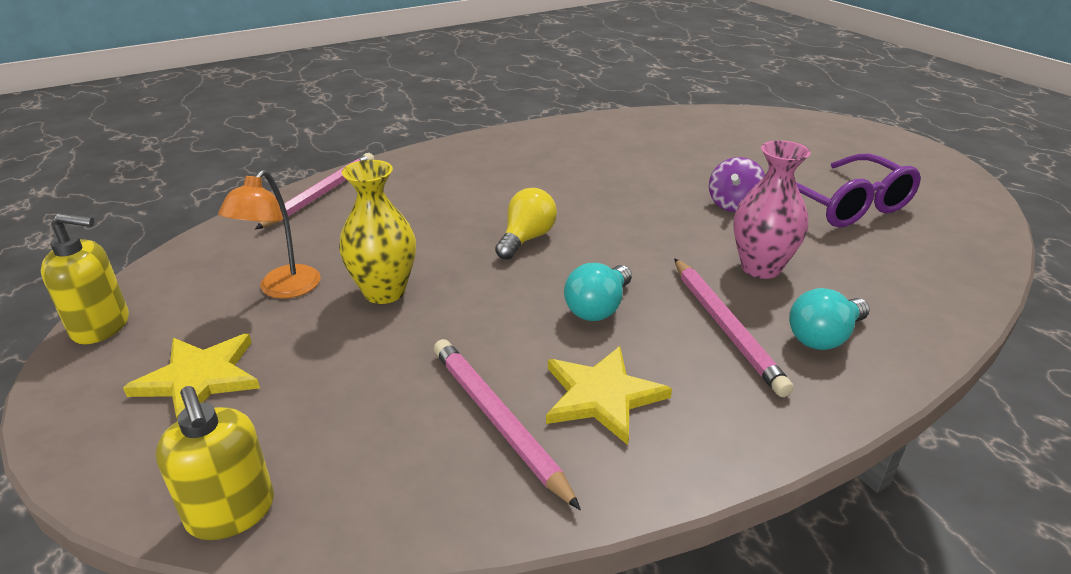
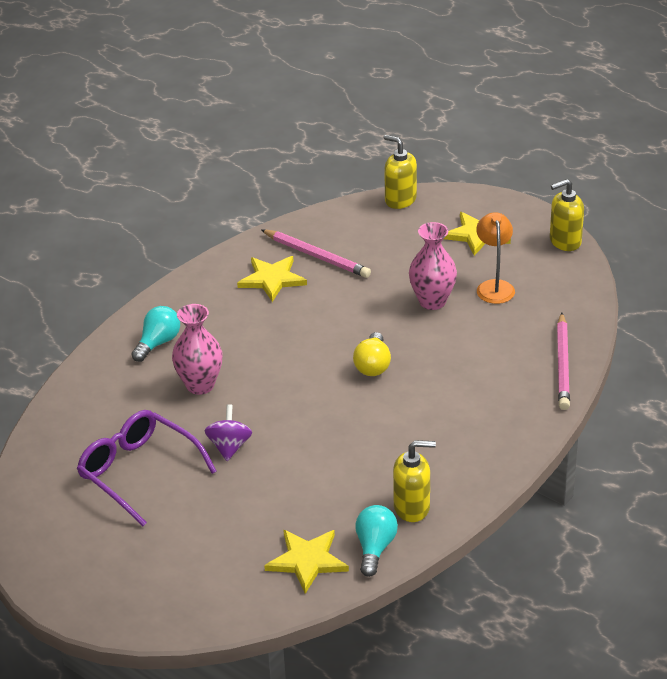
camera: 160 degrees right, 5 degrees up
yellow vase [339,160,416,304] -> pink vase [409,222,457,310]
turquoise light bulb [564,263,632,321] -> turquoise light bulb moved to [355,505,398,577]
pink pencil [674,258,794,397] -> none
none -> yellow star [264,530,349,594]
none -> yellow soap dispenser [393,440,436,522]

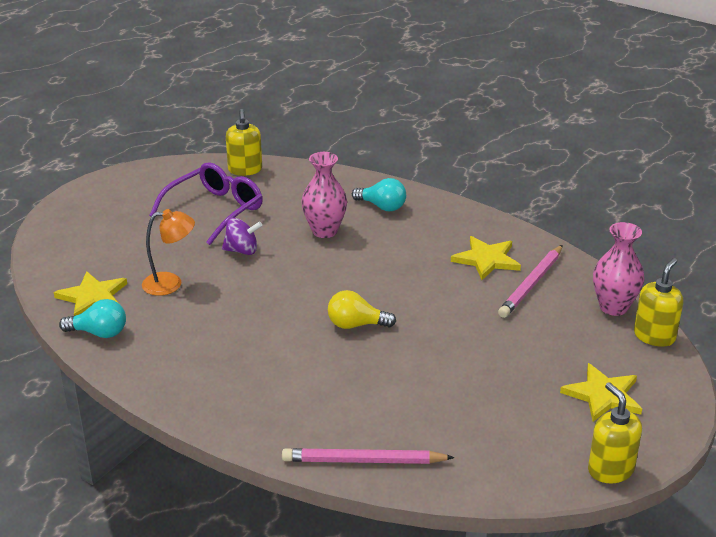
camera: 85 degrees right, 5 degrees down
yellow soap dispenser [393,440,436,522] -> yellow soap dispenser moved to [226,109,262,176]
pink vase [409,222,457,310] -> pink vase moved to [593,222,644,316]
orange lamp [476,212,515,304] -> orange lamp moved to [142,209,195,296]

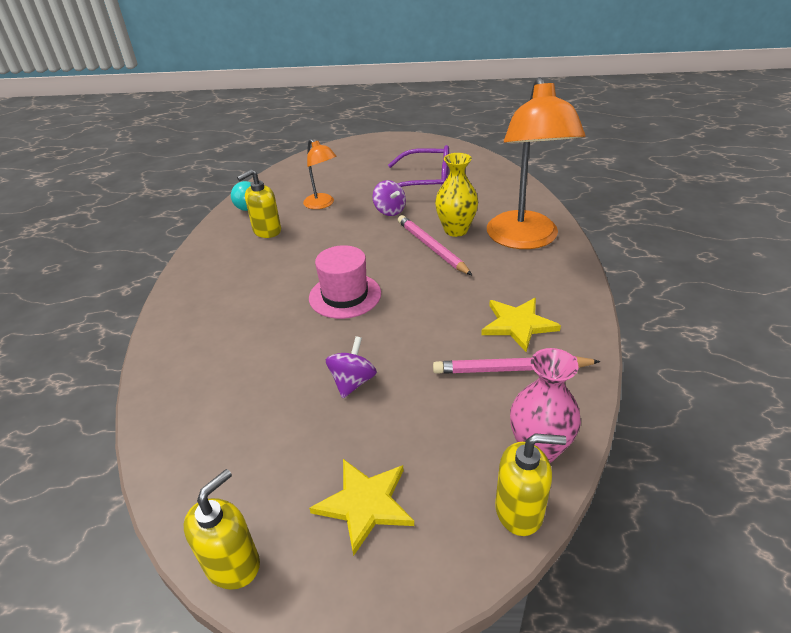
camera: 60 degrees right, 5 degrees up
yellow star [54,271,127,316] -> none
yellow soap dispenser [226,109,262,176] -> yellow soap dispenser moved to [237,169,281,238]
pink pencil [282,448,455,464] -> pink pencil moved to [398,215,472,275]
pink vase [301,152,347,238] -> yellow vase [435,153,478,237]
yellow light bulb [328,290,396,329] -> pink hat [309,245,381,319]
turquoise light bulb [352,178,406,211] -> orange lamp [487,77,585,249]
none -> purple spinning top [326,336,377,398]

